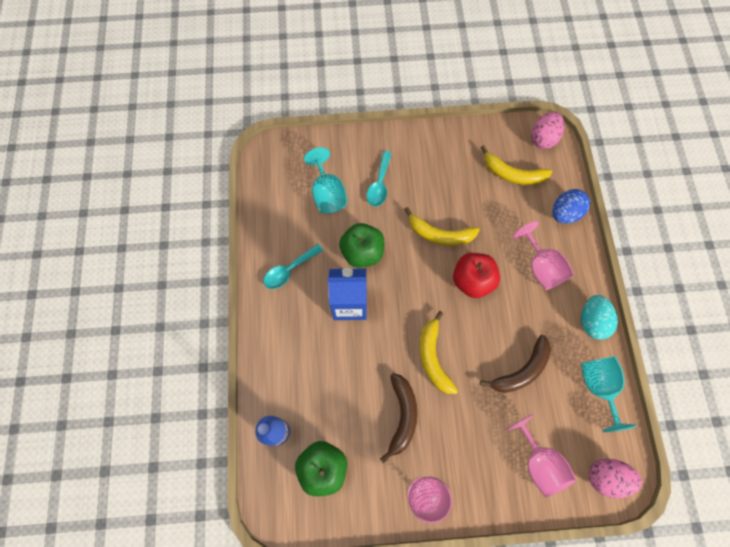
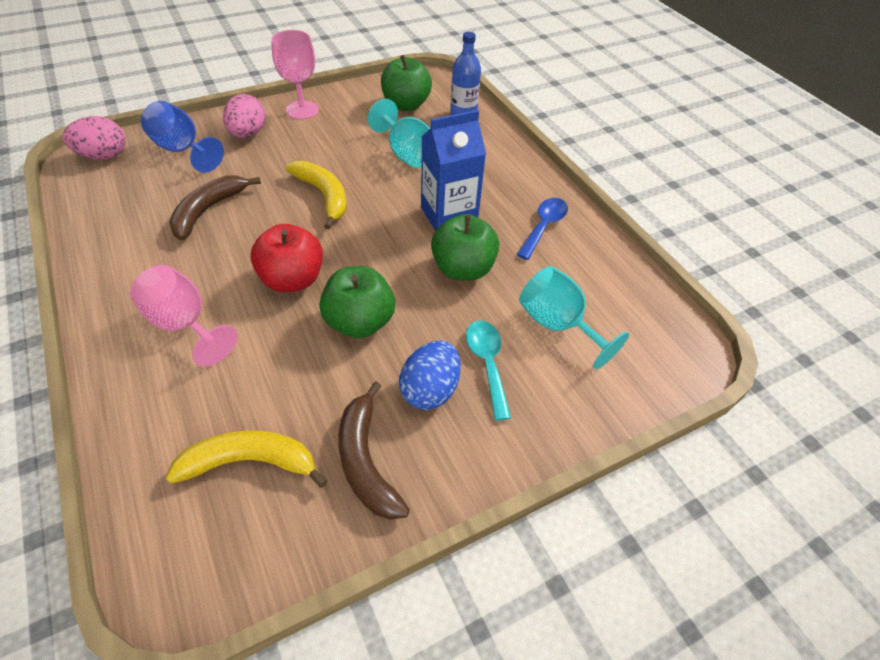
camera: 155 degrees right, 20 degrees down
turquoise spoon [264,244,323,289] -> blue spoon [516,198,568,260]
brown banana [380,373,417,463] -> brown banana moved to [338,381,410,520]
yellow banana [404,207,480,246] -> green apple [319,266,395,338]
pink goblet [506,414,576,497] -> blue goblet [141,101,224,173]
pink egg [531,112,564,149] -> pink egg moved to [223,94,265,138]
blue egg [552,189,590,224] -> blue egg moved to [399,340,461,410]
turquoise egg [581,295,618,340] -> none
turquoise goblet [581,356,637,432] -> turquoise goblet moved to [367,99,430,168]

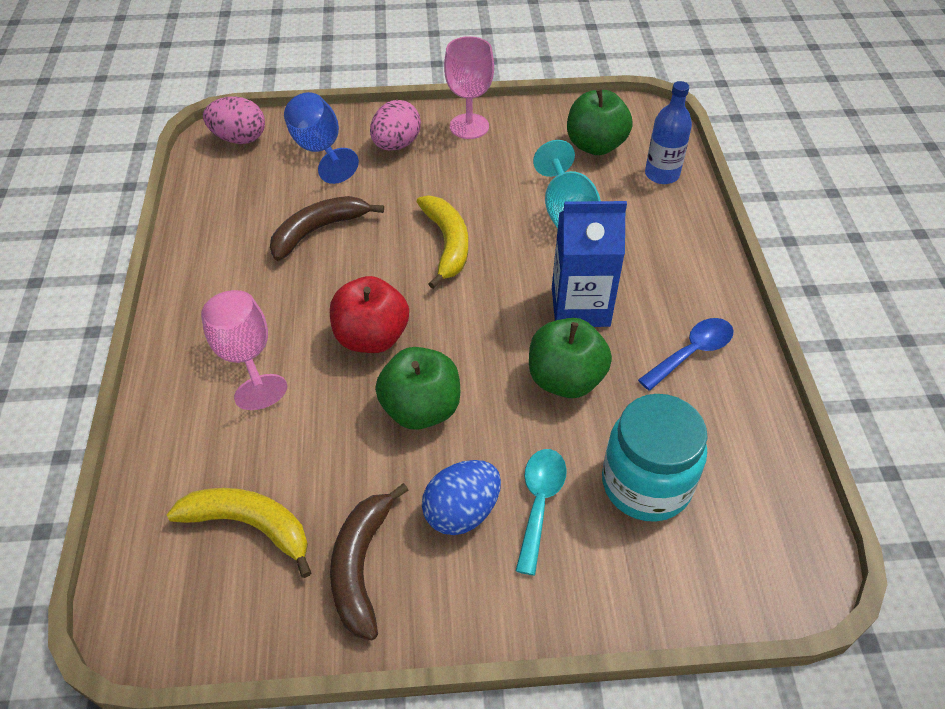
camera: 25 degrees right, 0 degrees up
turquoise goblet [519,266,629,369] -> turquoise jar [602,394,707,522]

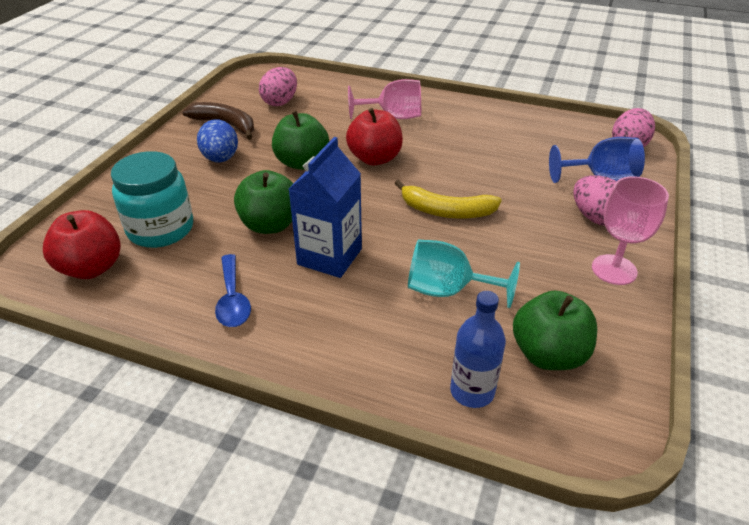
camera: 115 degrees right, 10 degrees down
yellow banana [167,488,311,578] -> pink egg [259,67,297,106]
brown banana [270,196,384,261] -> none
turquoise spoon [516,449,567,576] -> none
none -> red apple [43,210,121,279]

